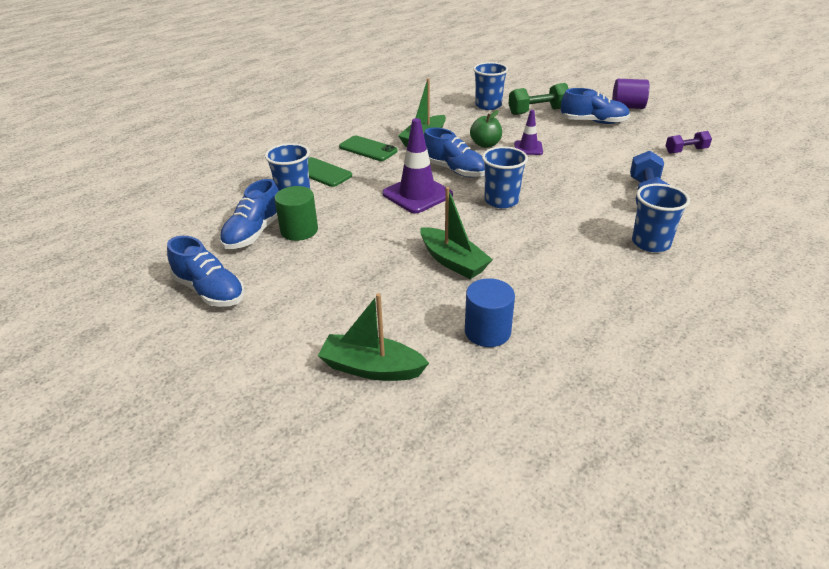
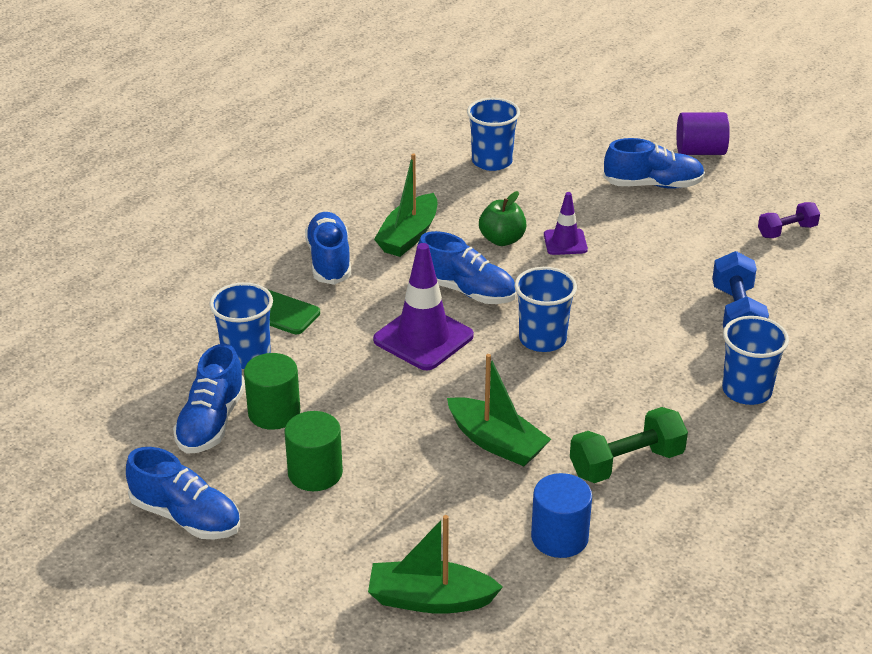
camera: 10 degrees left, 0 degrees up
green phone [339,136,398,161] -> blue shoe [305,212,351,285]
green dumbbell [508,83,569,115] -> green dumbbell moved to [570,407,688,483]
none -> green cylinder [285,411,343,491]

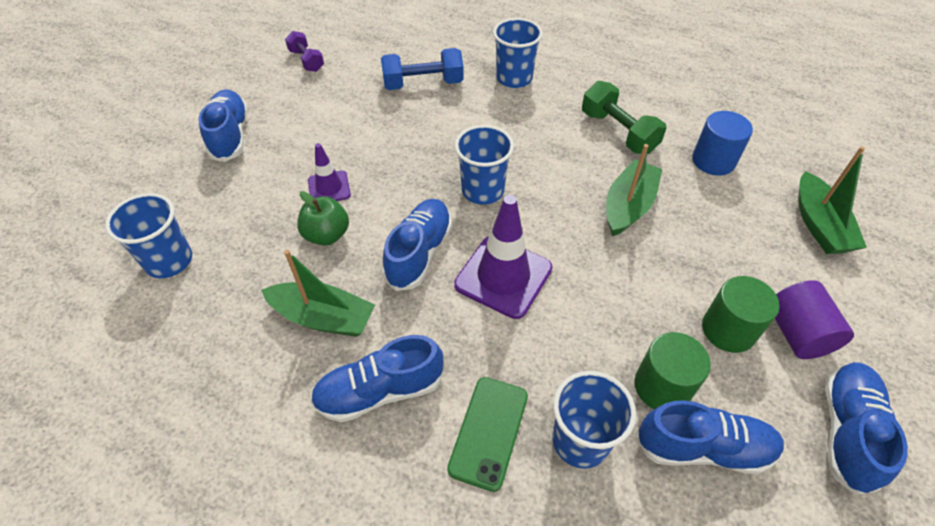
camera: 100 degrees left, 15 degrees up
purple cylinder [677,112,730,155] -> purple cylinder moved to [775,280,854,359]

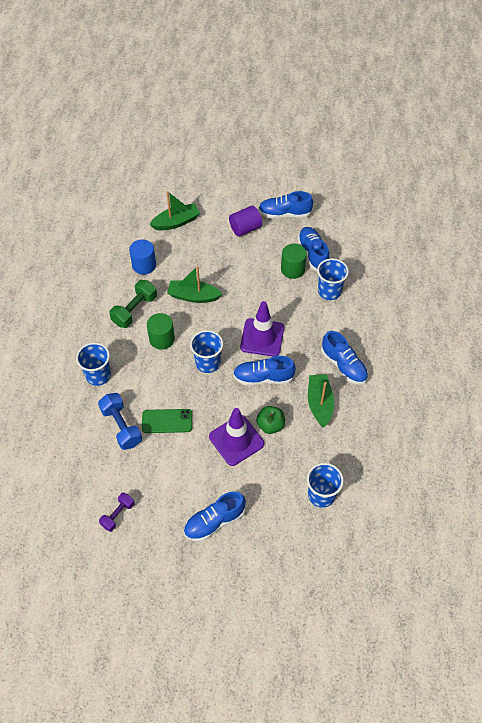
camera: 110 degrees left, 5 degrees up
purple traffic cone [308,143,351,201] -> purple traffic cone [209,408,264,466], size x1.78
green phone [447,377,528,492] -> green phone moved to [142,409,192,433]
green cylinder [702,276,780,353] -> green cylinder moved to [147,313,175,350]

